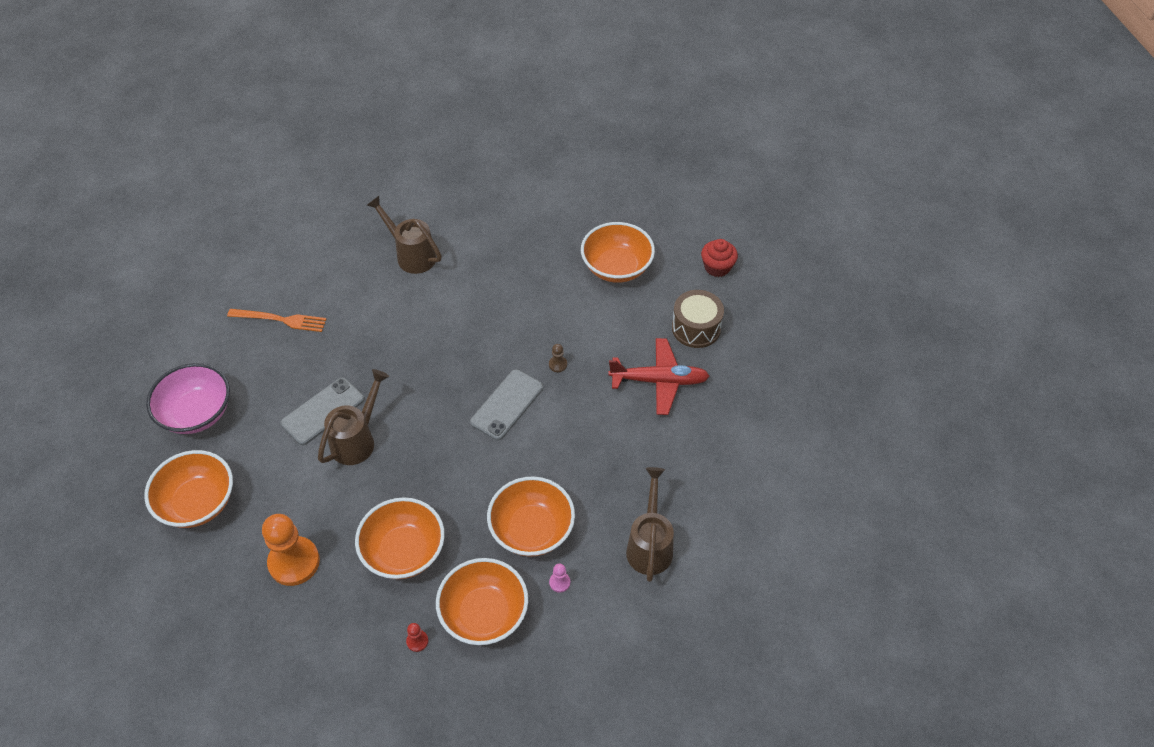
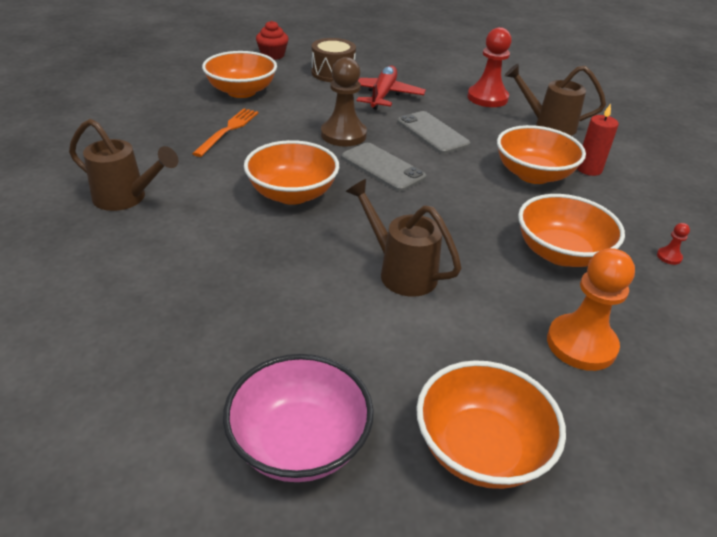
camera: 80 degrees left, 15 degrees down
orange fork [227,309,326,332] -> orange fork moved to [192,108,259,157]
grey phone [281,378,364,445] -> grey phone moved to [397,111,470,154]
brown watering can [367,196,442,274] -> brown watering can turned 120 degrees counterclockwise [69,119,178,211]
orange bowl [436,558,528,645] -> orange bowl moved to [244,140,339,205]
brown pawn [549,344,567,372] -> brown pawn [321,57,367,146], size x2.43
pink pawn [549,563,570,593] -> red candle [577,103,619,176]
none -> red pawn [467,27,512,107]

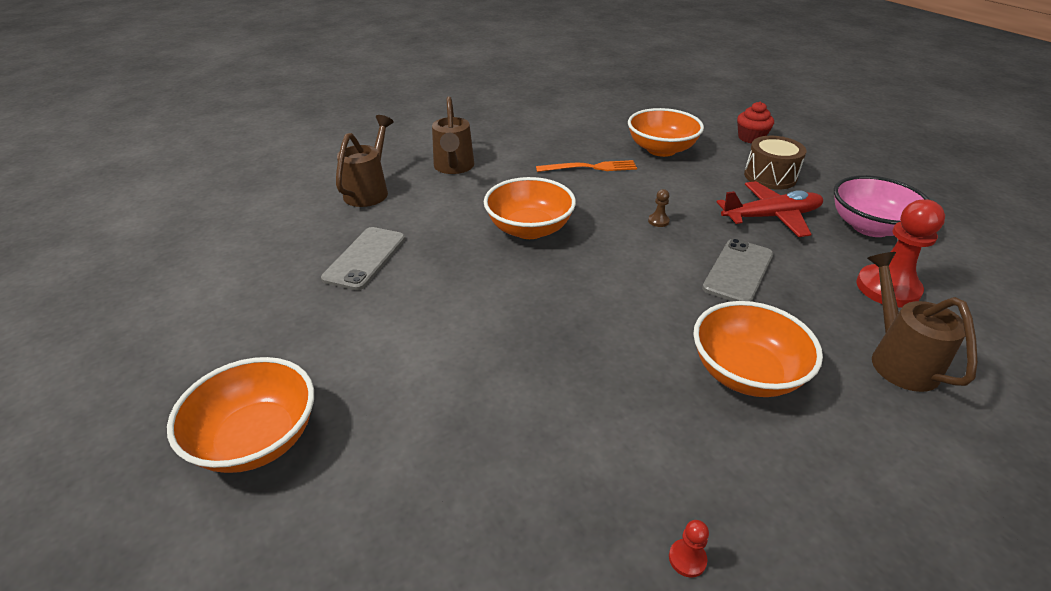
camera: 65 degrees right, 0 degrees up
pink bowl [223,354,374,482] -> pink bowl moved to [834,175,930,237]
brown pawn [321,57,367,146] -> brown pawn [648,189,670,227], size x0.41
grey phone [341,143,426,191] -> grey phone moved to [321,227,405,290]
brown watering can [346,179,461,297] -> brown watering can moved to [336,115,394,207]
orange bowl [518,194,625,267] -> none
orange pawn [547,248,635,371] -> none
red candle [577,103,619,176] -> none

